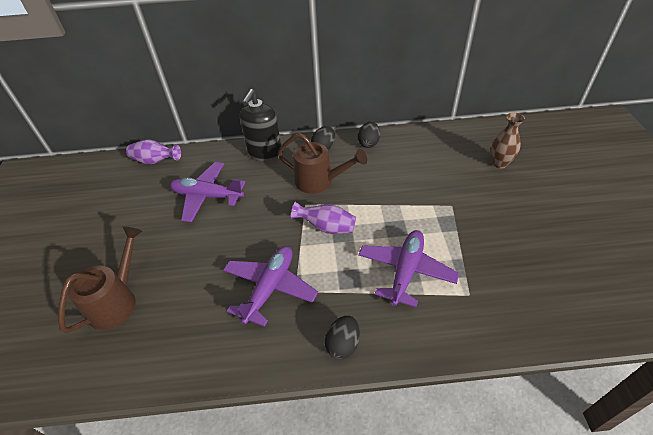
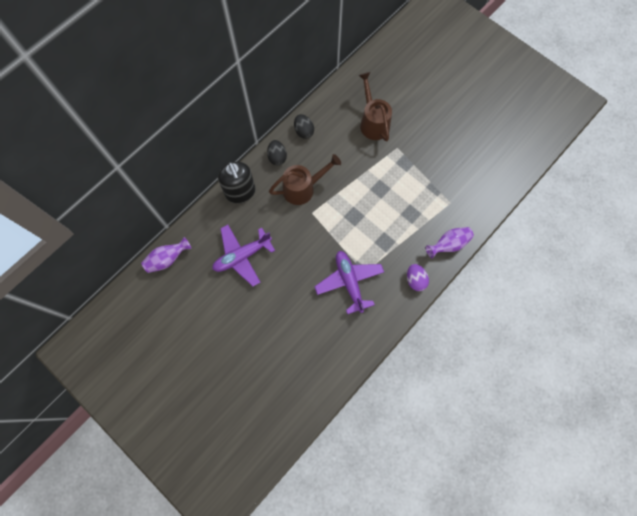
camera: 45 degrees left, 25 degrees up
brown watering can [58,226,142,333] -> brown watering can moved to [359,72,392,142]
purple vase [291,201,356,234] -> purple vase moved to [426,227,474,258]
black egg [325,316,360,359] -> purple egg [407,264,429,291]
purple plane [358,230,459,307] -> none
brown vase [491,113,525,168] -> none

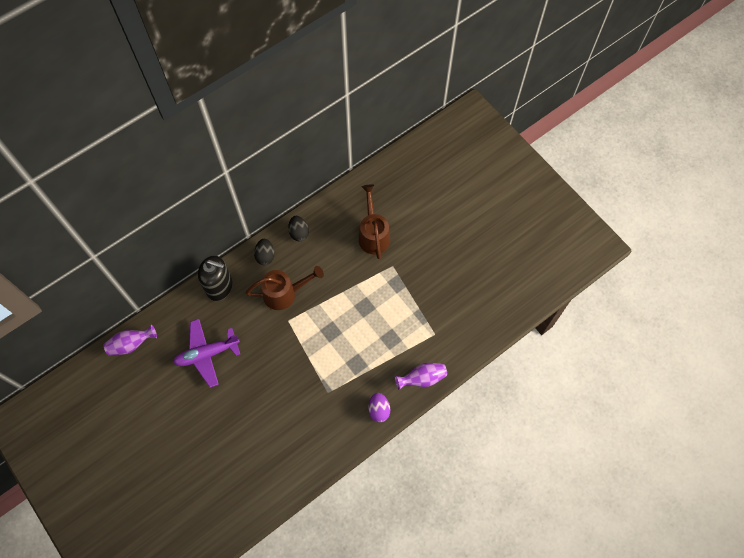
camera: 10 degrees right, 5 degrees down
black soap dispenser [218,162,256,204] -> black soap dispenser turned 60 degrees counterclockwise [198,256,233,301]
purple plane [314,251,384,314] -> none

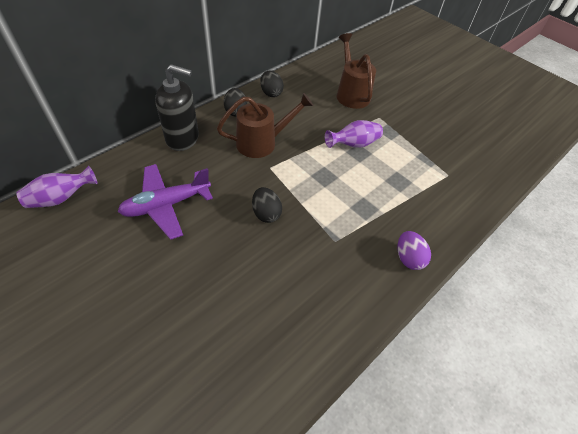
camera: 10 degrees left, 15 degrees down
purple vase [395,363,447,390] -> purple vase moved to [325,120,383,148]
none -> black egg [252,187,282,223]

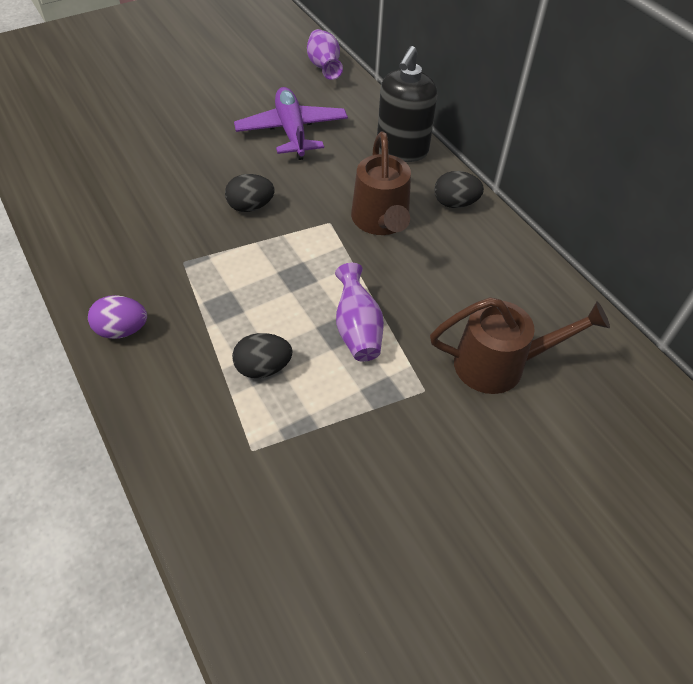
camera: 105 degrees right, 0 degrees up
black egg [260,71,284,97] -> black egg moved to [232,333,292,378]

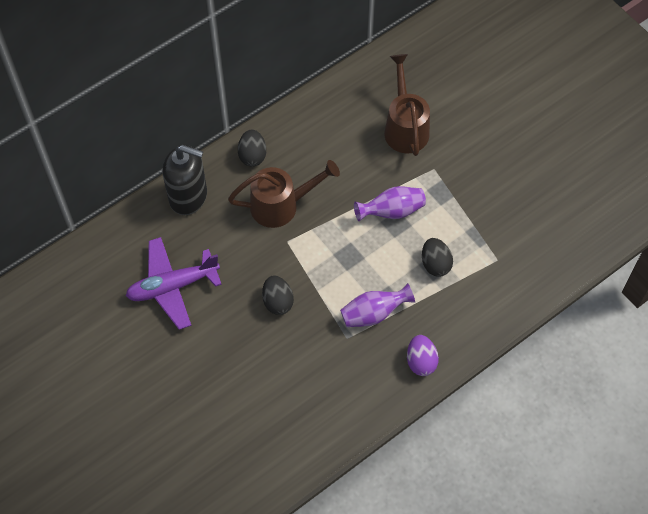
camera: 95 degrees left, 10 degrees up
purple vase [307,29,343,80] -> purple vase moved to [340,283,415,327]

